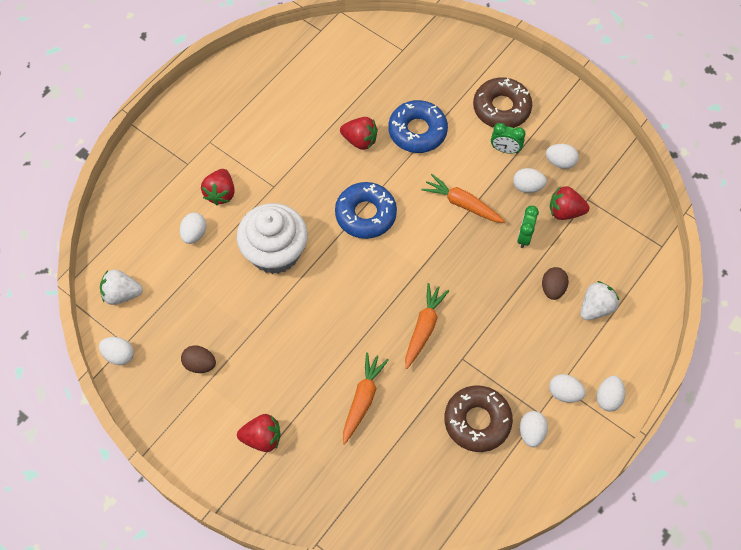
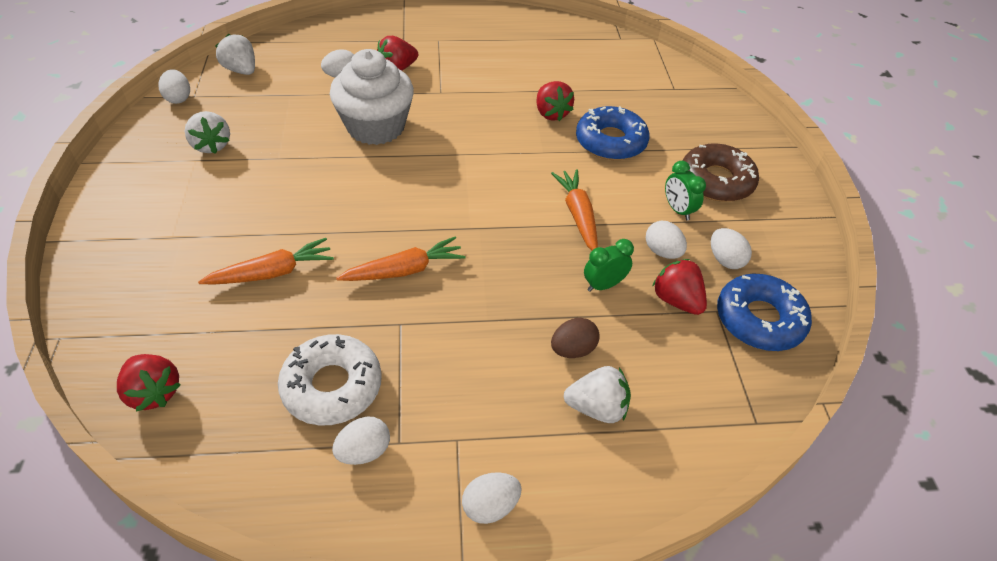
camera: 45 degrees right, 15 degrees down
brown egg [181,345,216,373] -> white strawberry [185,111,230,154]
red strawberry [237,414,281,452] -> red strawberry moved to [117,354,181,412]
blue donut [335,182,397,239] -> blue donut moved to [717,274,812,351]
brown donut [444,386,513,452] -> white donut [278,334,382,426]
white egg [549,374,586,403] -> none

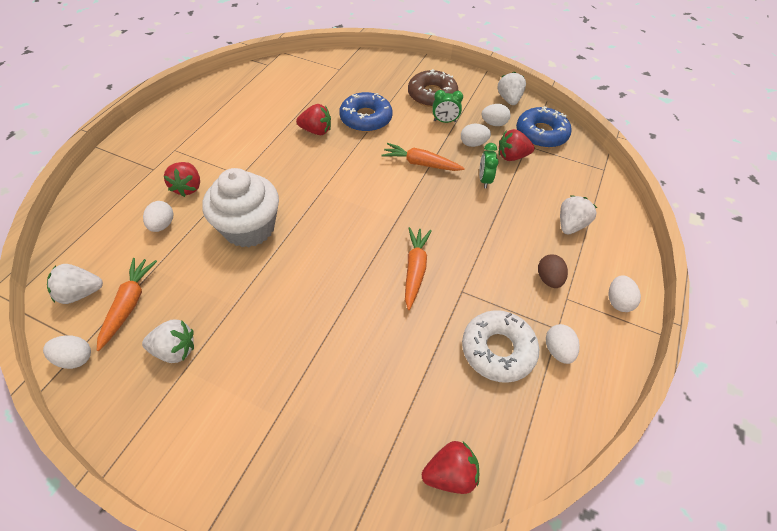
camera: 60 degrees left, 5 degrees up
orange carrot [198,238,334,285] -> orange carrot moved to [97,258,157,351]
brown egg [551,318,600,358] -> brown egg moved to [538,254,568,288]
none -> white strawberry [497,72,526,105]

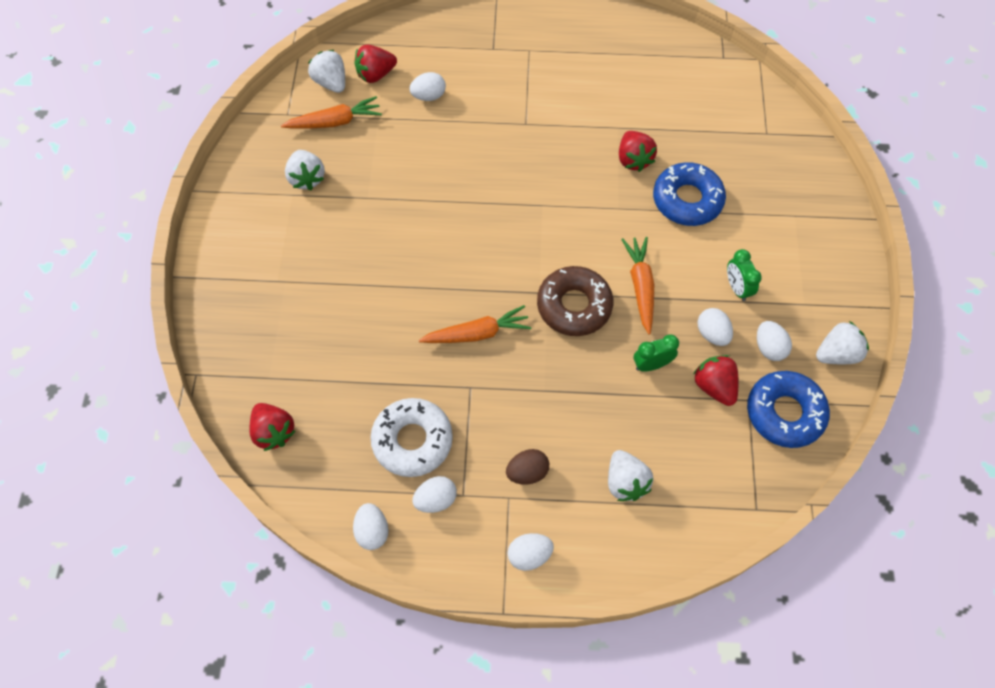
camera: 70 degrees right, 10 degrees up
white egg [43,335,91,369] -> white egg moved to [353,503,389,550]
red strawberry [164,162,200,197] -> red strawberry moved to [354,45,397,83]
white cupcake [202,168,279,247] -> none
brown donut [408,69,458,107] -> brown donut moved to [537,266,613,336]
white strawberry [560,195,597,234] -> white strawberry turned 60 degrees clockwise [608,450,654,501]

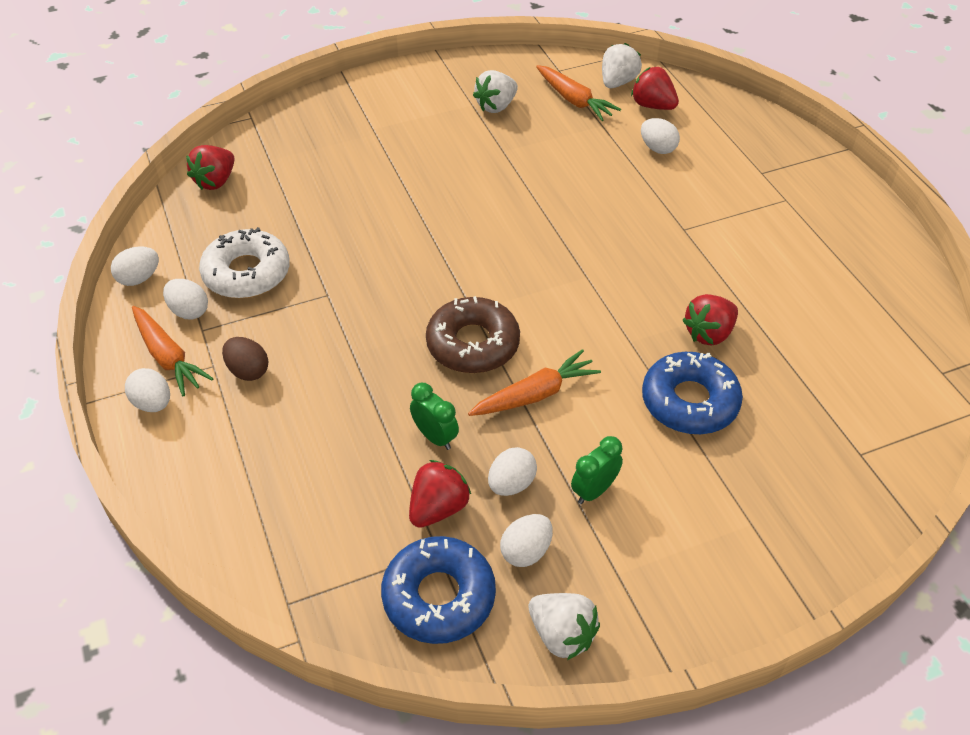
camera: 65 degrees right, 15 degrees down
orange carrot [419,305,532,343] -> orange carrot moved to [132,306,214,396]
white strawberry [608,450,654,501] -> none

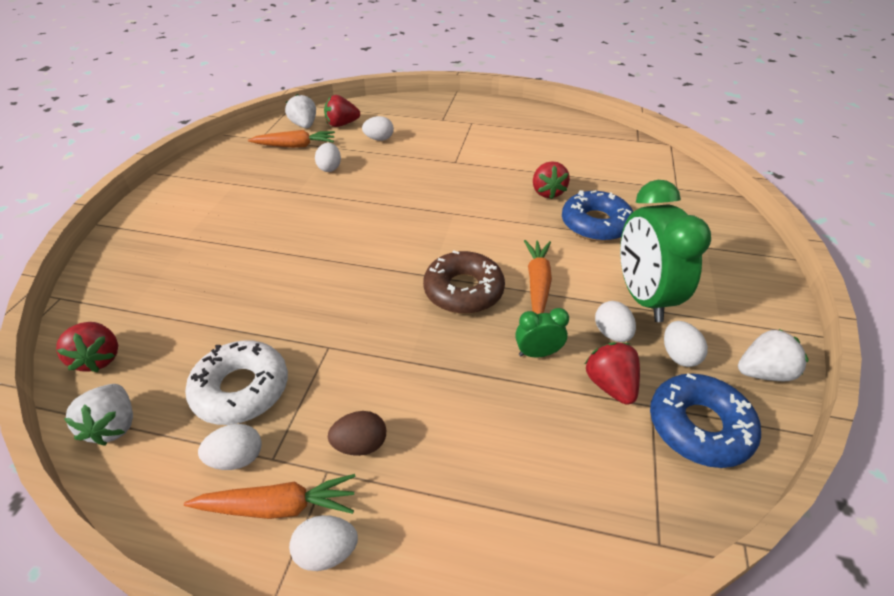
camera: 55 degrees left, 5 degrees down
white egg [111,246,159,286] -> white egg moved to [315,143,341,172]
white strawberry [473,70,518,113] -> white strawberry moved to [64,384,133,446]
green clock [571,436,623,504] -> green clock [620,180,711,322], size x2.16

